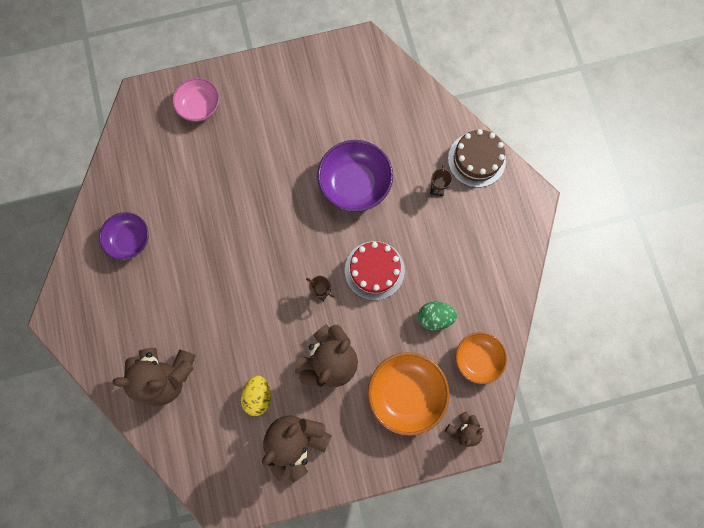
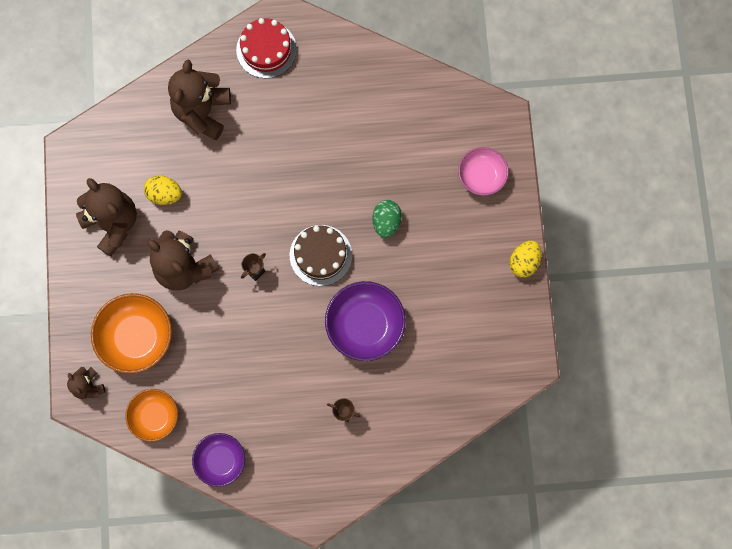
camera: 100 degrees right, 0 degrees up
purple bowl [99,212,149,260] -> purple bowl moved to [192,433,245,487]
red cake [345,241,405,300] -> red cake moved to [236,18,297,78]
green egg [418,302,457,331] -> green egg moved to [372,200,402,238]
brown cake [448,129,506,187] -> brown cake moved to [290,225,352,286]
none -> yellow egg [509,240,541,278]

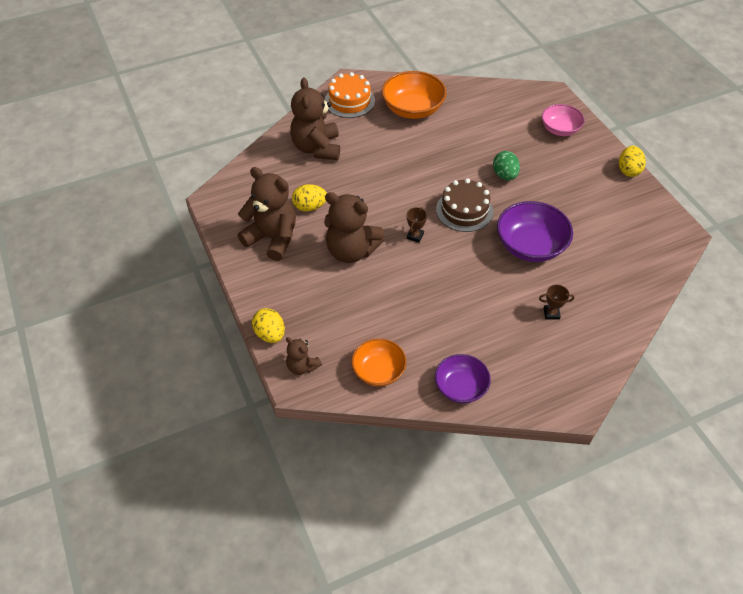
camera: 20 degrees left, 25 degrees down
orange bowl [91,293,172,374] -> orange bowl moved to [382,71,447,119]
red cake [236,18,297,78] -> orange cake [325,72,375,118]
none -> yellow egg [252,308,285,343]

